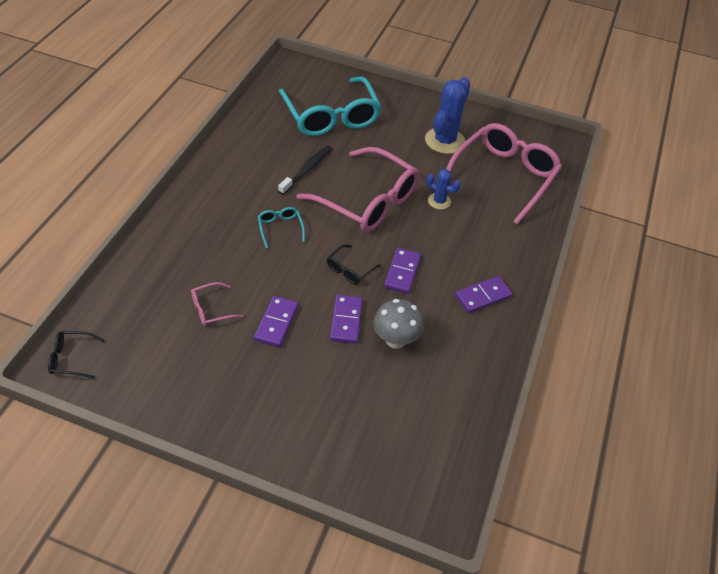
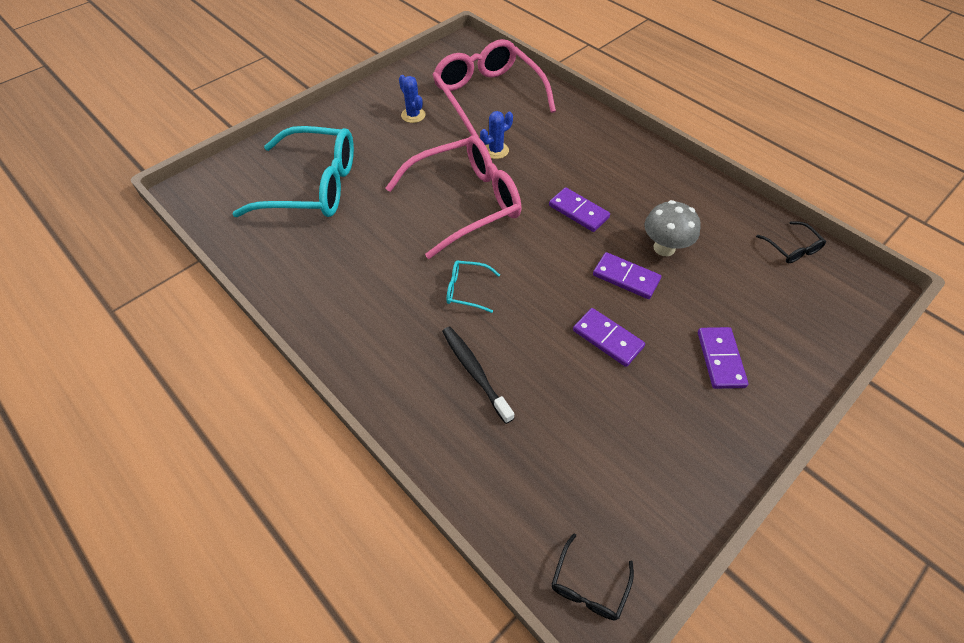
camera: 60 degrees left, 5 degrees up
pink glasses [191,282,243,326] -> none
black toothbrush [278,145,332,195] -> black toothbrush moved to [442,327,514,424]
black glasses [327,244,381,284] -> black glasses moved to [756,221,826,263]
blue cactus [425,77,470,154] -> blue cactus [399,75,426,123], size x0.54
purple domino [455,276,512,313] -> purple domino moved to [698,327,748,389]

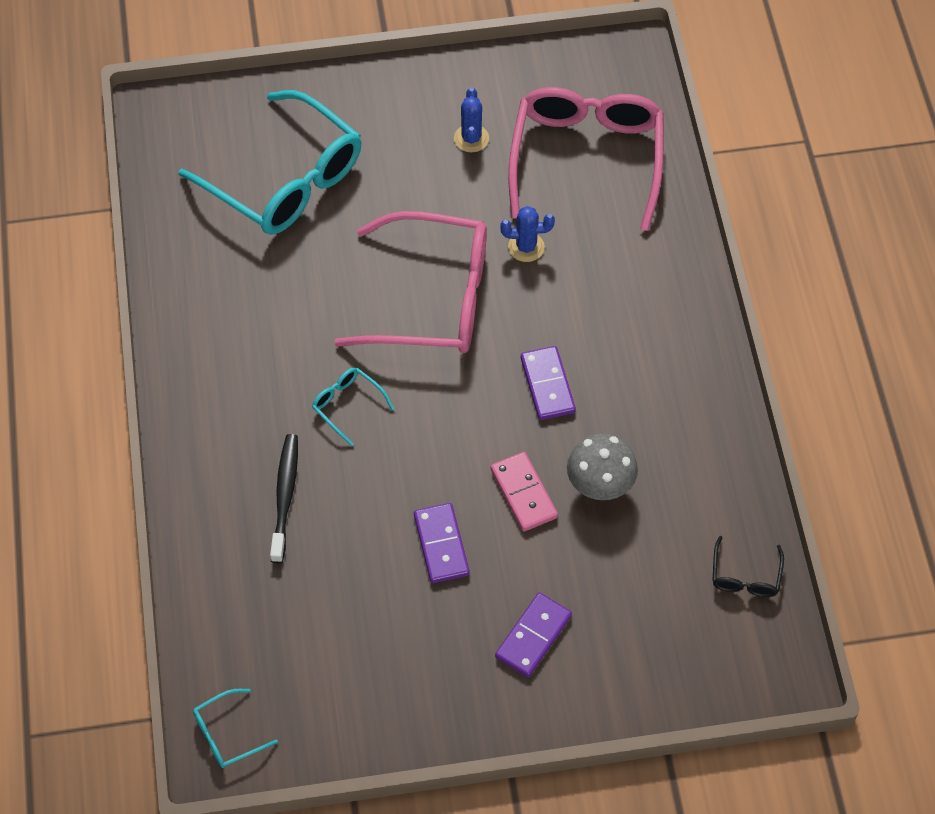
camera: 35 degrees right, 5 degrees up
black glasses [551,533,634,620] -> turquoise glasses [193,689,278,768]
purple domino [593,252,661,299] -> pink domino [491,452,558,531]

